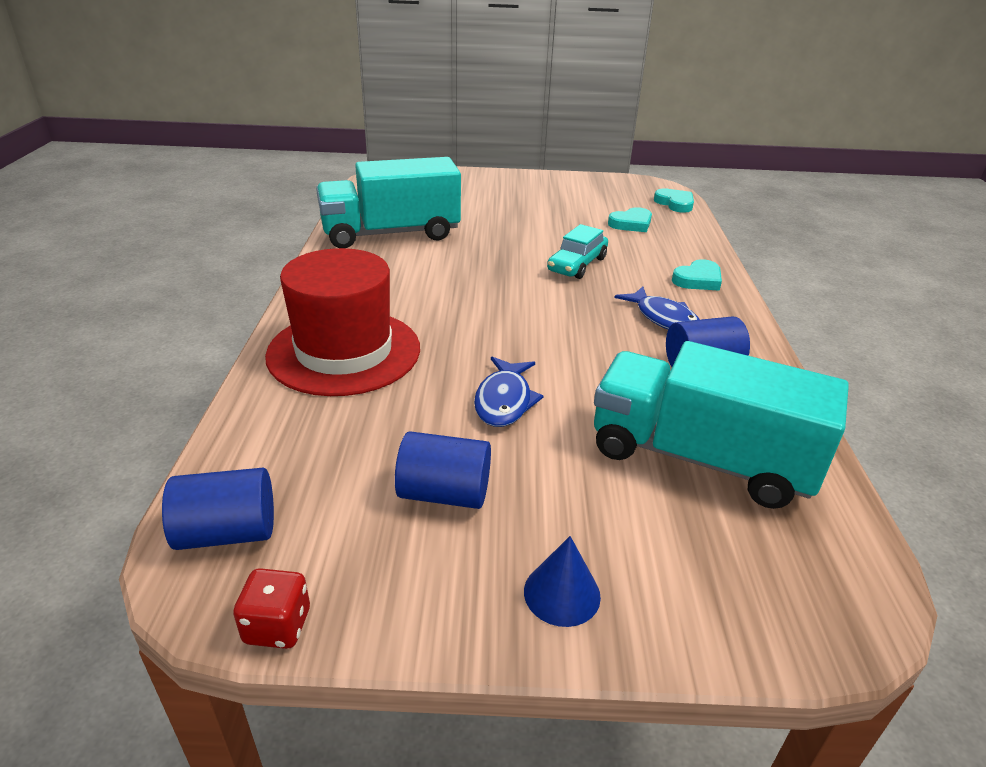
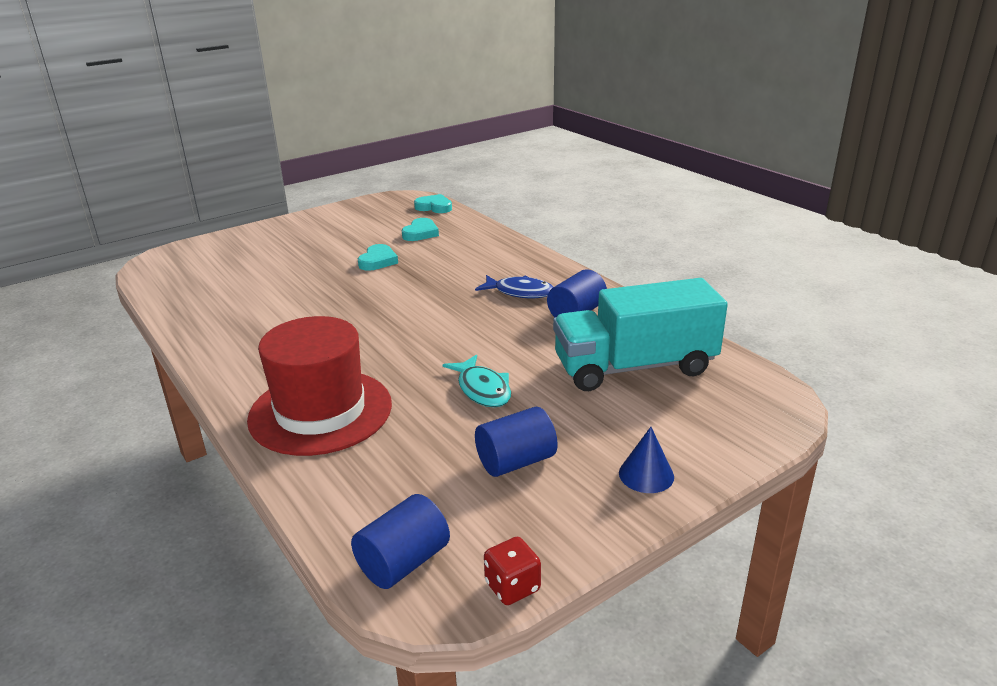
camera: 35 degrees left, 5 degrees down
turquoise truck [316,157,461,248] -> none
blue fish [474,357,544,427] -> turquoise fish [443,354,511,407]
turquoise car [547,224,608,279] -> none
turquoise heart [672,259,722,291] -> turquoise heart moved to [358,244,398,271]

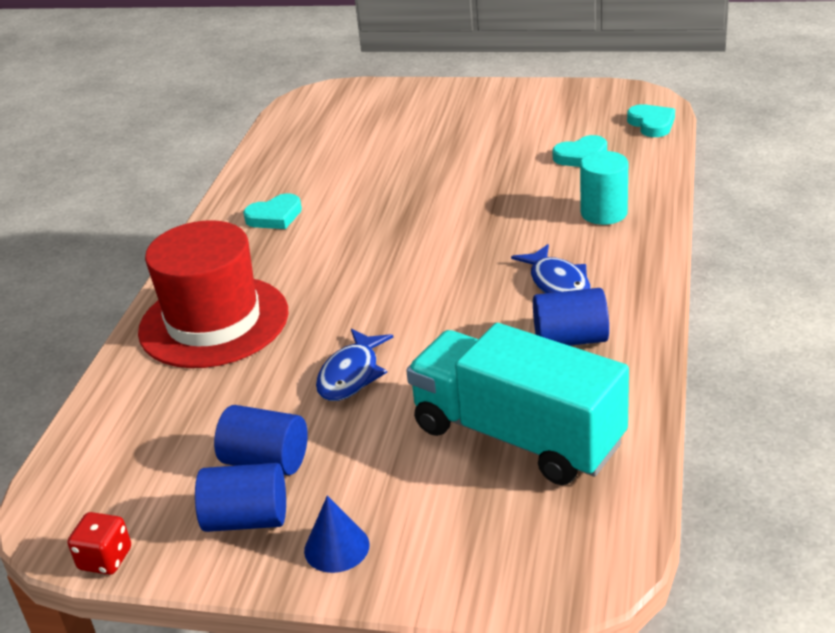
camera: 50 degrees right, 5 degrees up
blue cylinder [351,494,450,589] -> blue cylinder moved to [195,463,286,532]
turquoise heart [358,244,398,271] -> turquoise heart moved to [243,193,302,229]
turquoise fish [443,354,511,407] -> blue fish [316,329,393,401]
none -> turquoise cylinder [580,151,628,225]

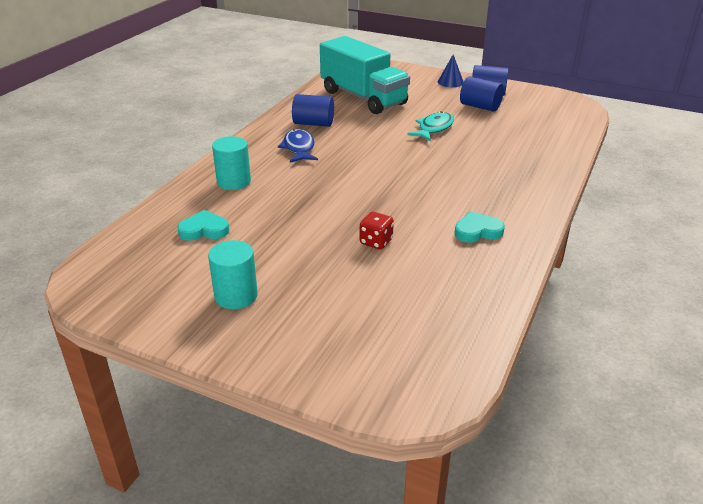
camera: 170 degrees left, 0 degrees up
red dice [67,512,131,575] -> red dice moved to [360,212,394,250]
red hat [138,220,289,368] -> none
blue fish [316,329,393,401] -> turquoise fish [407,111,454,141]
turquoise heart [627,104,675,137] -> none
none -> turquoise cylinder [208,240,258,309]

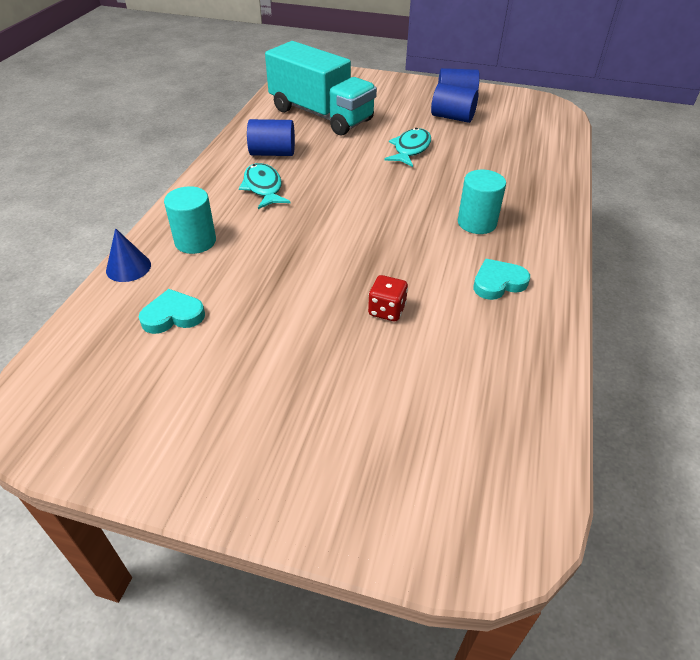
camera: 10 degrees left, 10 degrees up
turquoise cylinder [208,240,258,309] -> turquoise cylinder moved to [458,170,506,234]
blue fish [278,129,318,163] -> turquoise fish [239,163,291,209]
blue cone [438,55,464,87] -> blue cone moved to [106,228,151,282]

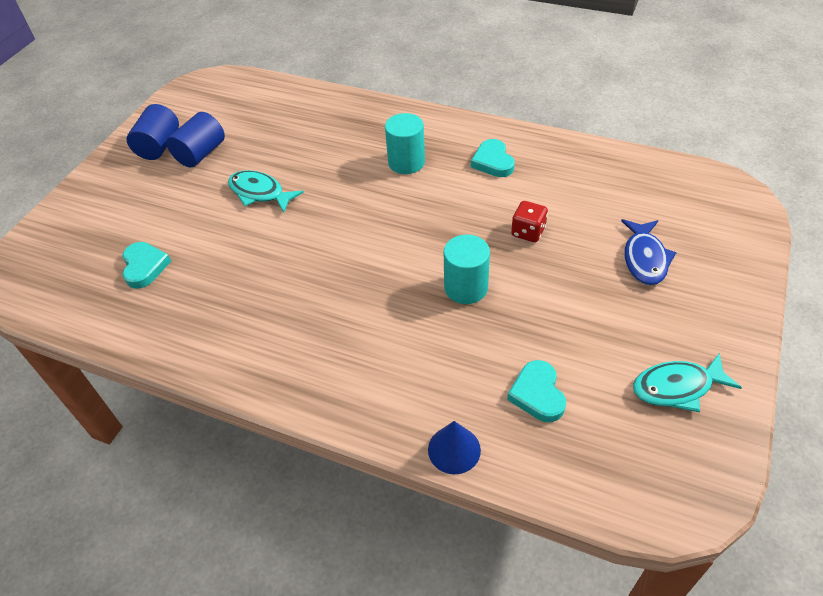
camera: 80 degrees left, 5 degrees up
turquoise cylinder [164,186,216,254] -> turquoise cylinder moved to [444,234,490,304]
turquoise fish [239,163,291,209] -> turquoise fish moved to [633,353,742,412]
blue cylinder [247,119,295,156] -> none
turquoise truck [265,41,377,136] -> turquoise heart [122,242,171,289]
none -> blue fish [621,219,677,285]

